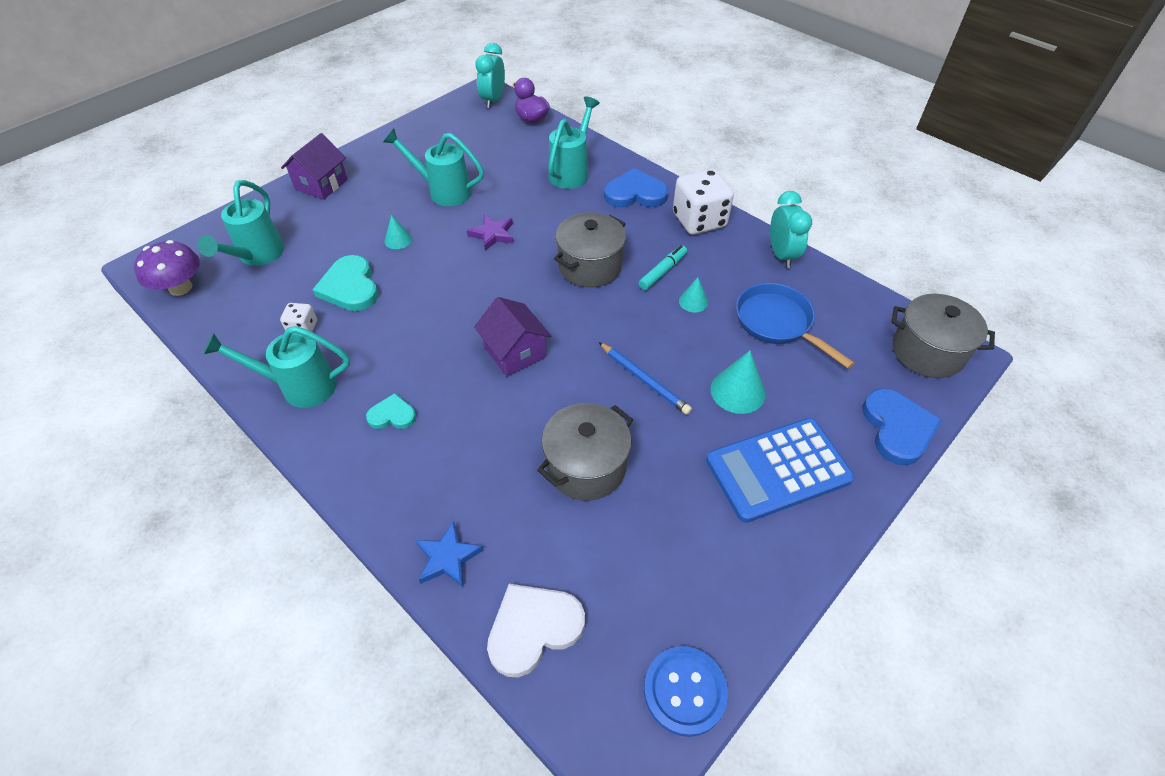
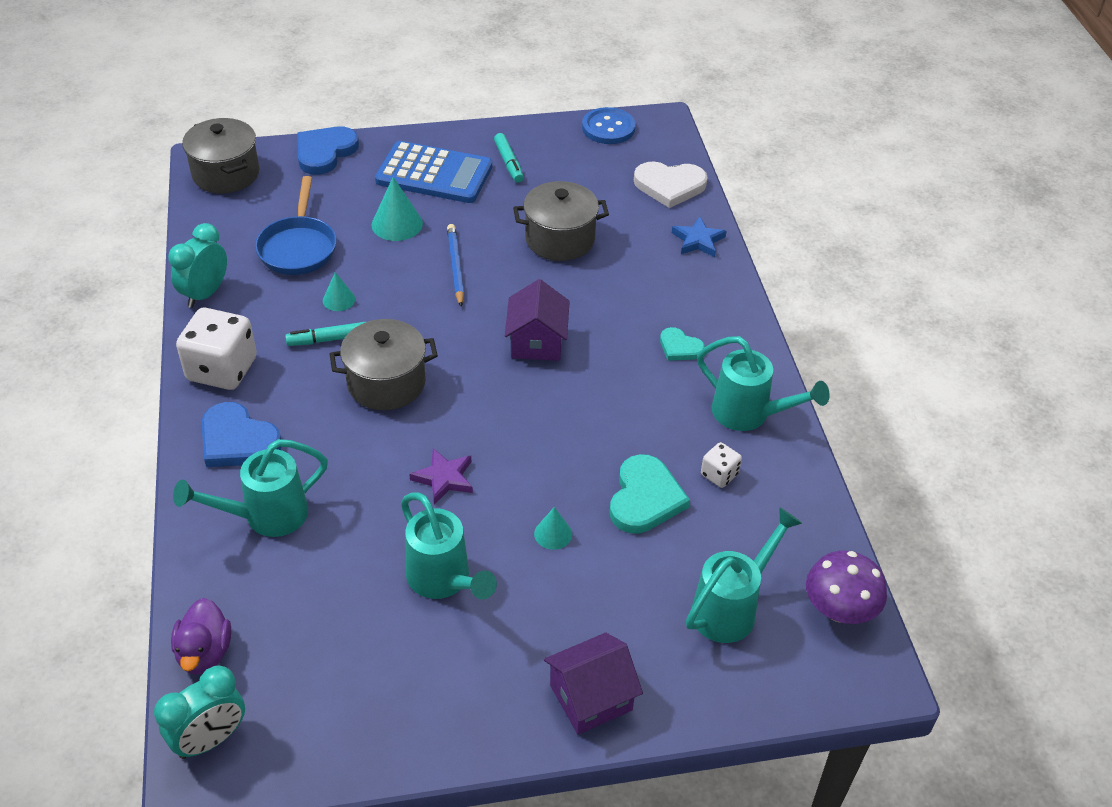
camera: 145 degrees left, 5 degrees down
none -> turquoise marker [494,133,524,183]

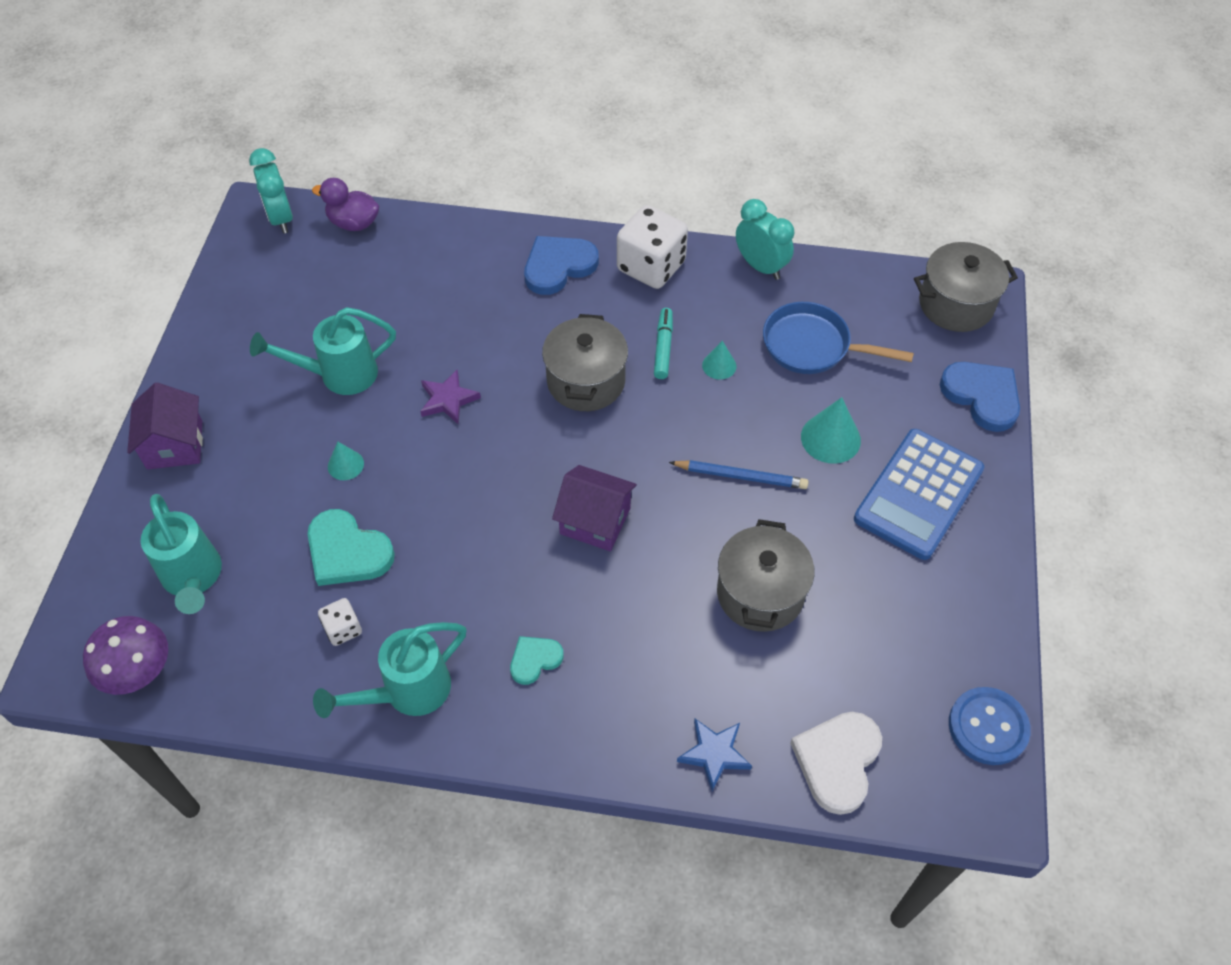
camera: 110 degrees right, 10 degrees up
turquoise watering can [173,439,328,537] -> none
turquoise marker [494,133,524,183] -> none

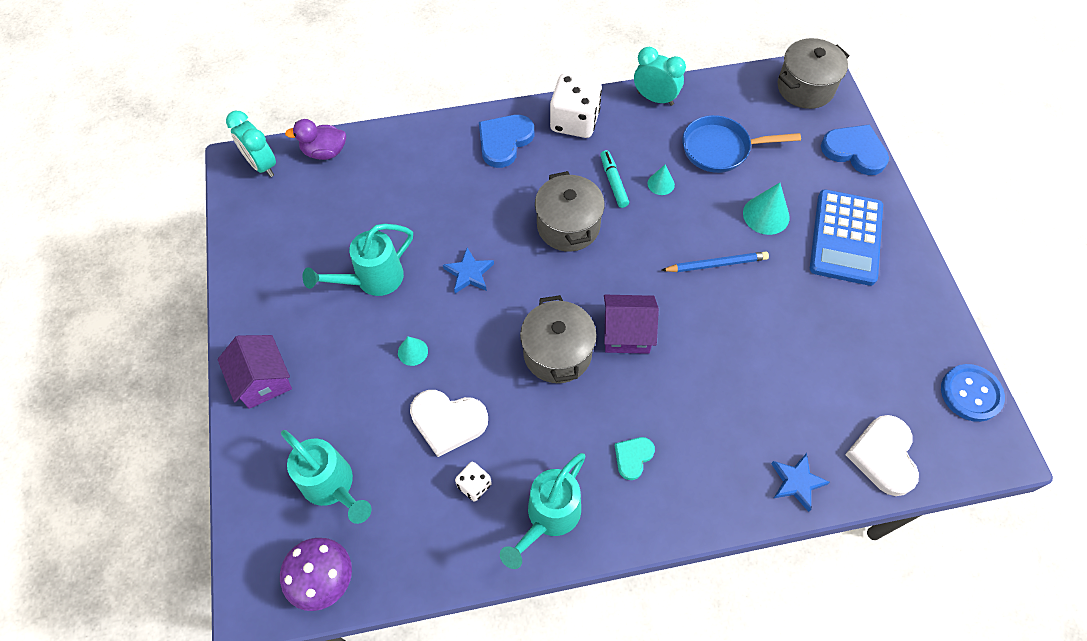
camera: 20 degrees left, 5 degrees up
turquoise heart [307,509,395,586] -> white heart [410,390,488,457]
purple star [420,369,481,424] -> blue star [443,247,494,293]
grey pot [717,519,814,632] -> grey pot moved to [520,295,597,383]

